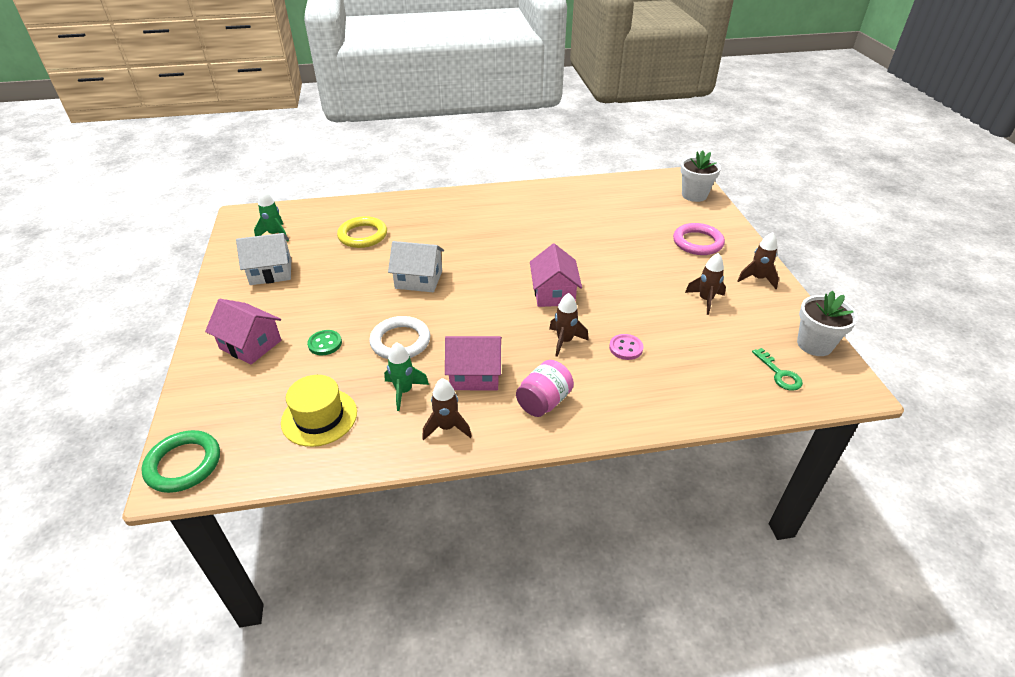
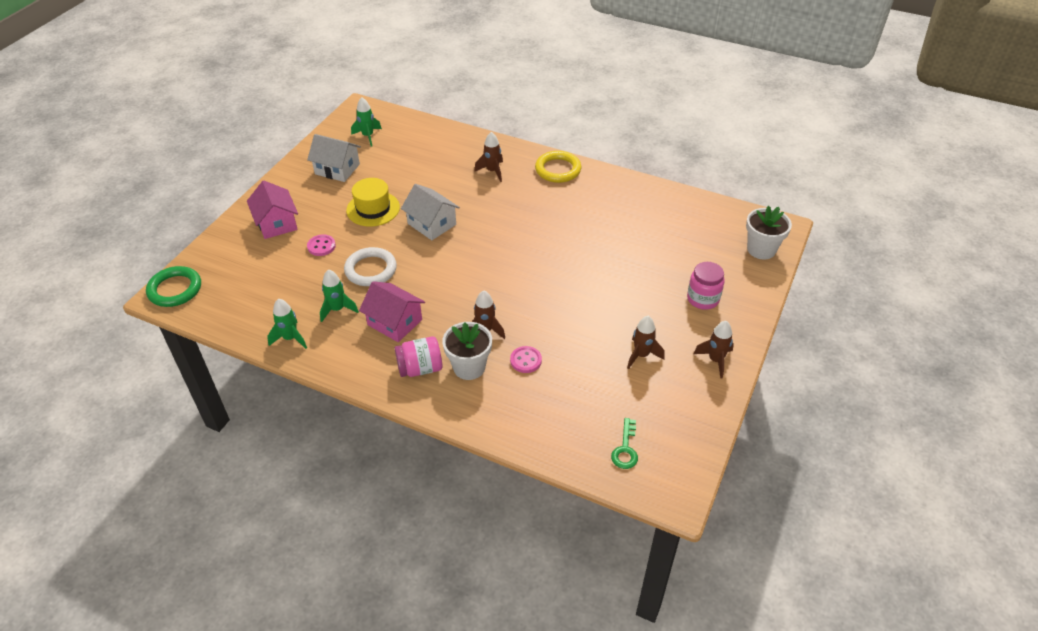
camera: 35 degrees right, 5 degrees up
yellow hat [281,375,357,447] -> yellow hat moved to [346,178,400,227]
green button [307,330,342,355] -> pink button [307,234,336,256]
yellow ring [337,216,387,248] -> yellow ring moved to [535,151,581,183]
brown rocket [422,378,472,440] -> brown rocket moved to [474,132,503,182]
pink house [530,244,582,307] -> none
pink ring [673,223,725,255] -> pink jar [687,262,725,310]
white flower pot [797,291,858,356] -> white flower pot moved to [442,322,492,380]
none -> green rocket [267,298,307,349]

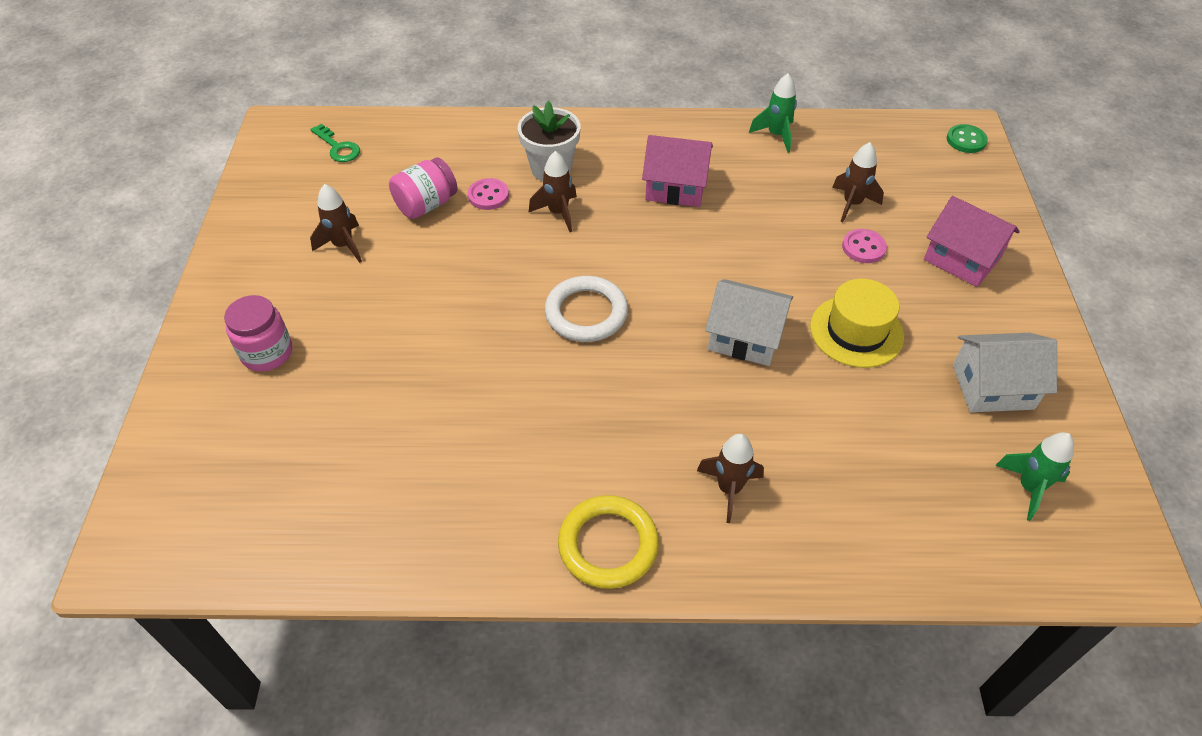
camera: 155 degrees right, 5 degrees up
green ring [146,266,201,307] -> green button [947,124,988,153]
green rocket [320,269,359,322] -> none
white ring [344,247,397,286] -> white ring moved to [545,276,628,342]
pink jar [395,336,442,377] -> pink jar moved to [389,158,458,219]
green key [611,418,638,469] -> green key turned 150 degrees clockwise [310,124,360,162]
brown rocket [694,321,734,379] -> brown rocket moved to [832,142,884,223]
white flower pot [746,206,792,259] -> none

